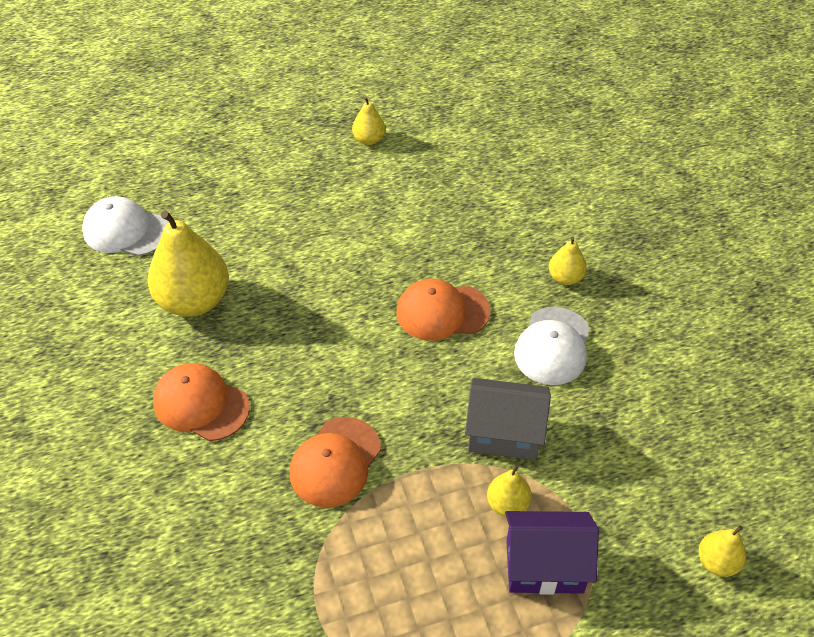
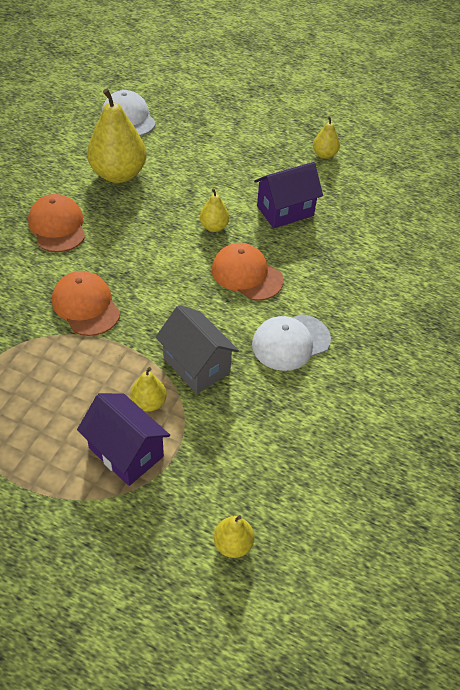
camera: 40 degrees right, 0 degrees up
orange cap [289,417,381,508] -> orange cap turned 75 degrees clockwise [52,271,120,336]
yellow pear [549,237,587,285] -> yellow pear moved to [200,188,229,232]
none -> purple house [254,162,323,228]

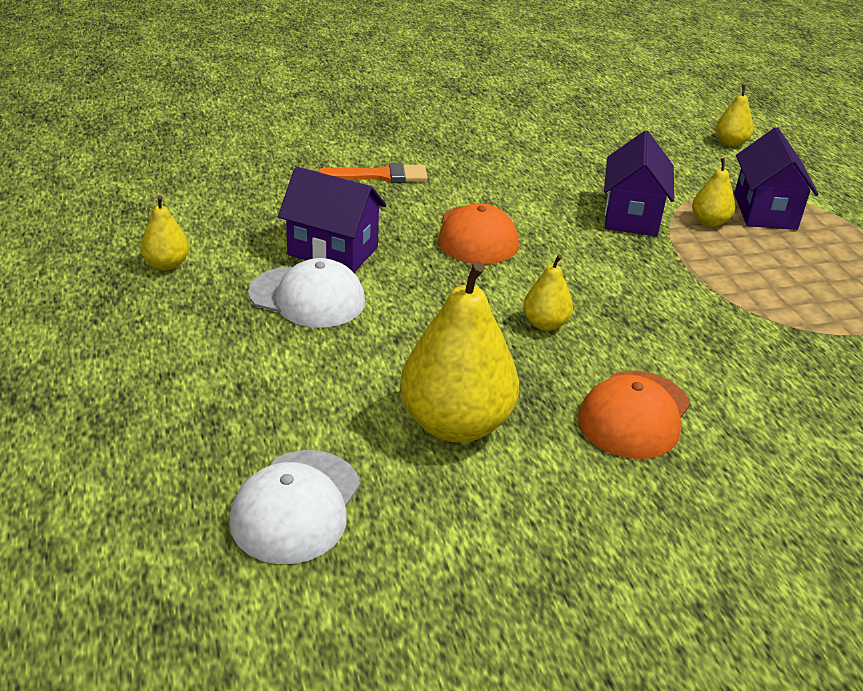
camera: 130 degrees left, 15 degrees down
orange cap [52,271,120,336] -> none
grey house [156,305,239,394] -> purple house [604,130,674,236]
yellow pear [200,188,229,232] -> yellow pear moved to [523,255,573,331]
white cap [252,314,331,371] -> white cap moved to [248,258,365,328]
none -> orange brush [317,163,428,183]

